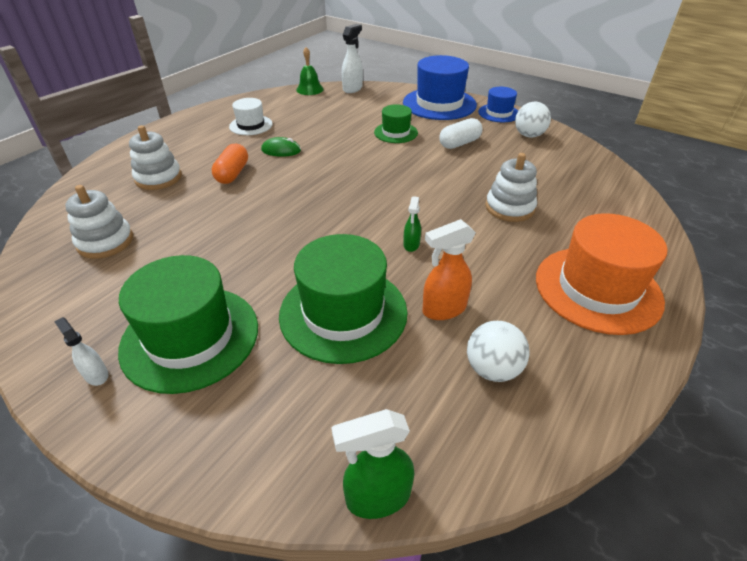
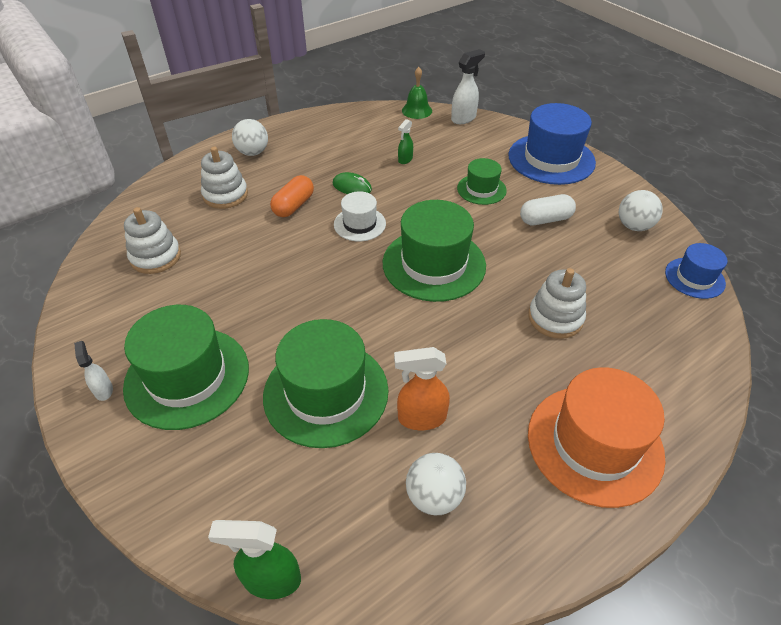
camera: 20 degrees right, 5 degrees up
white hat [229,98,273,135] -> white hat moved to [334,191,386,241]
green spray bottle [403,196,421,252] -> green spray bottle moved to [398,119,413,164]
blue hat [478,87,518,122] -> blue hat moved to [665,243,727,299]
none -> white ball [232,119,268,156]
none -> green hat [383,200,486,302]

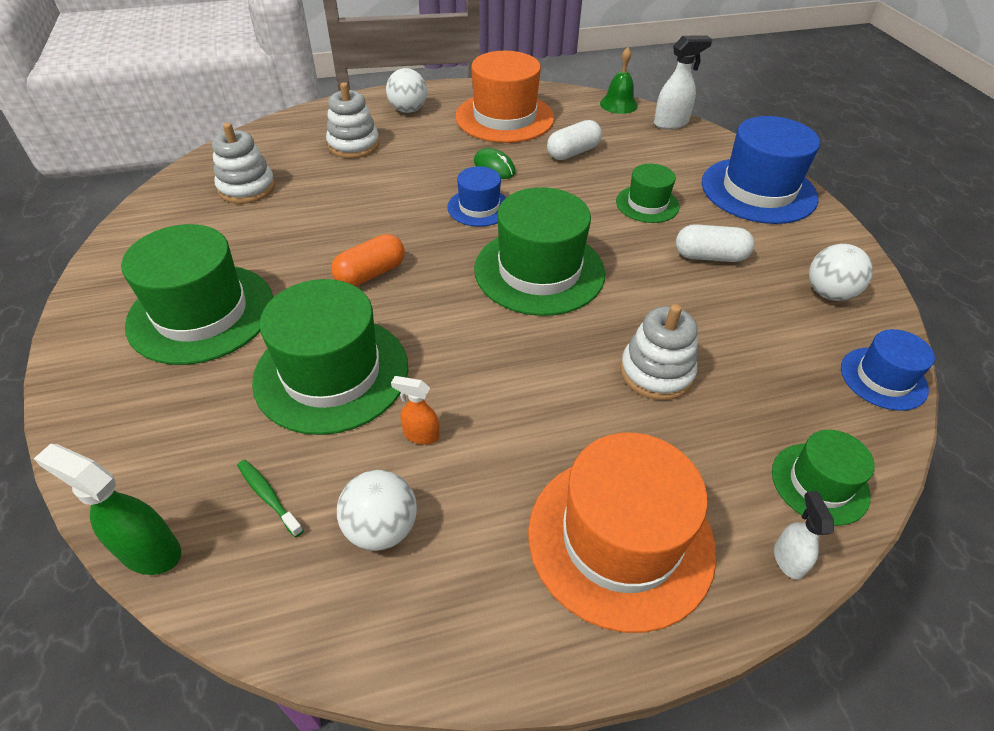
camera: 20 degrees right, 0 degrees up
white spray bottle [74,341,113,401] -> white spray bottle moved to [774,491,834,580]
orange capsule [270,175,314,217] -> orange capsule moved to [331,234,405,286]
white hat [334,191,386,241] -> blue hat [447,166,506,227]
orange spray bottle [394,347,450,430] -> orange spray bottle [391,376,439,444], size x0.60
green spray bottle [398,119,413,164] -> white capsule [547,120,602,160]
none -> green toothbrush [237,460,304,537]
none -> orange hat [455,51,554,143]
none -> green hat [772,430,875,526]

